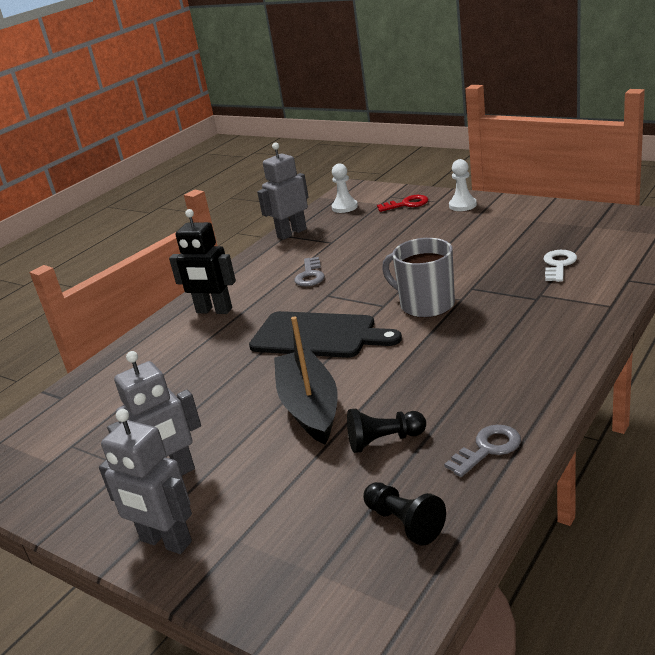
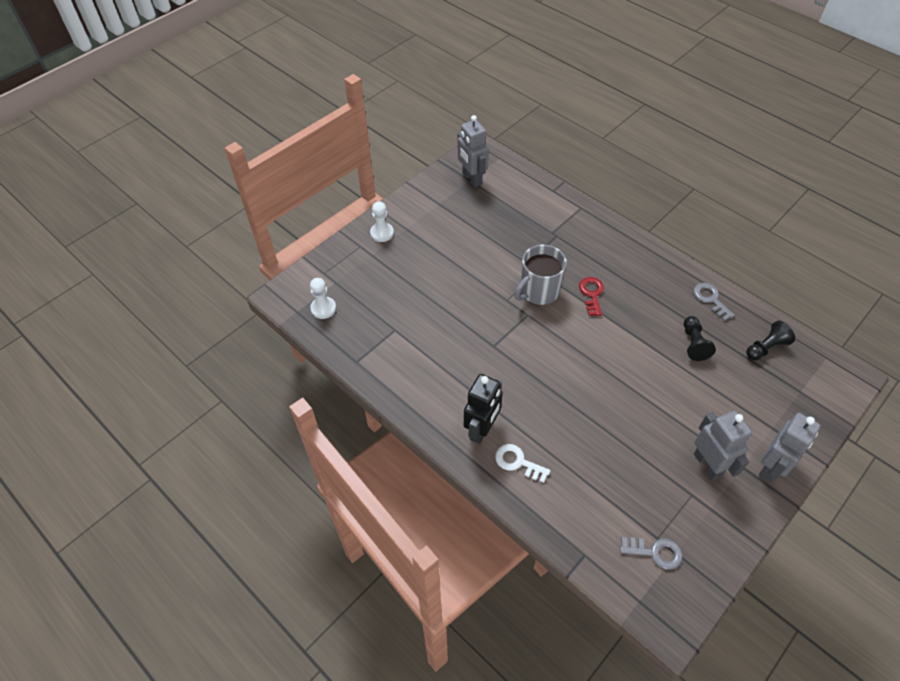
camera: 85 degrees left, 25 degrees up
black cutting board [249,311,402,358] -> none
grey robot [257,142,309,240] -> grey robot moved to [458,115,489,187]
black boat [274,316,338,444] -> none
grey key [294,257,325,286] -> grey key moved to [620,537,683,570]
red key [377,195,428,212] -> red key moved to [579,277,604,316]
white key [544,250,577,282] -> white key moved to [495,444,550,483]

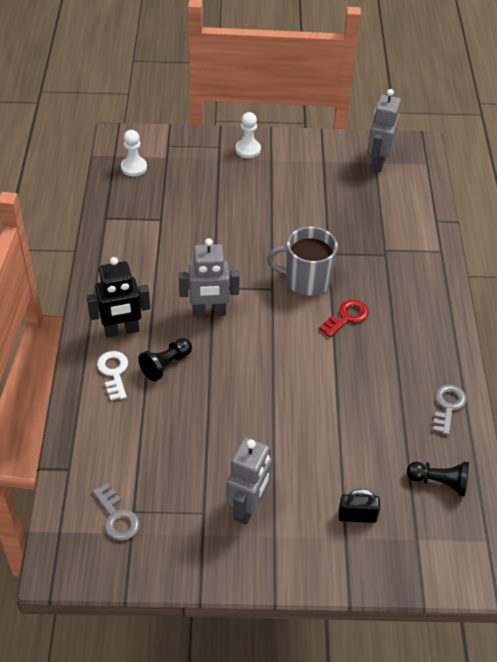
camera: 45 degrees right, 5 degrees down
black pawn [684,316,716,361] -> black pawn moved to [138,338,192,381]
grey robot [759,413,820,482] -> grey robot moved to [179,238,240,317]
none -> black padlock [339,489,380,523]

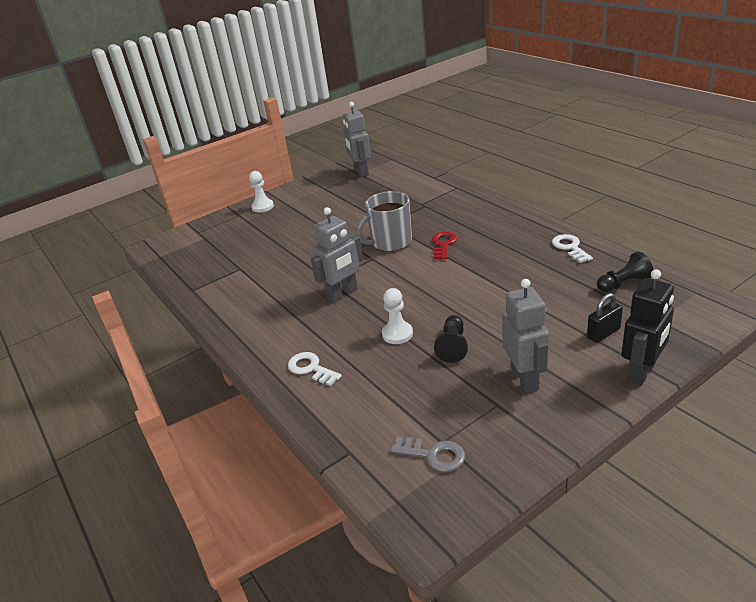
camera: 30 degrees left, 15 degrees down
black robot [87,257,150,338] -> black robot moved to [621,269,674,386]
white pawn [121,130,147,177] -> white pawn moved to [382,288,413,344]
black pawn [138,338,192,381] -> black pawn moved to [434,315,468,363]
grey key [433,384,467,435] -> white key [552,234,593,263]

